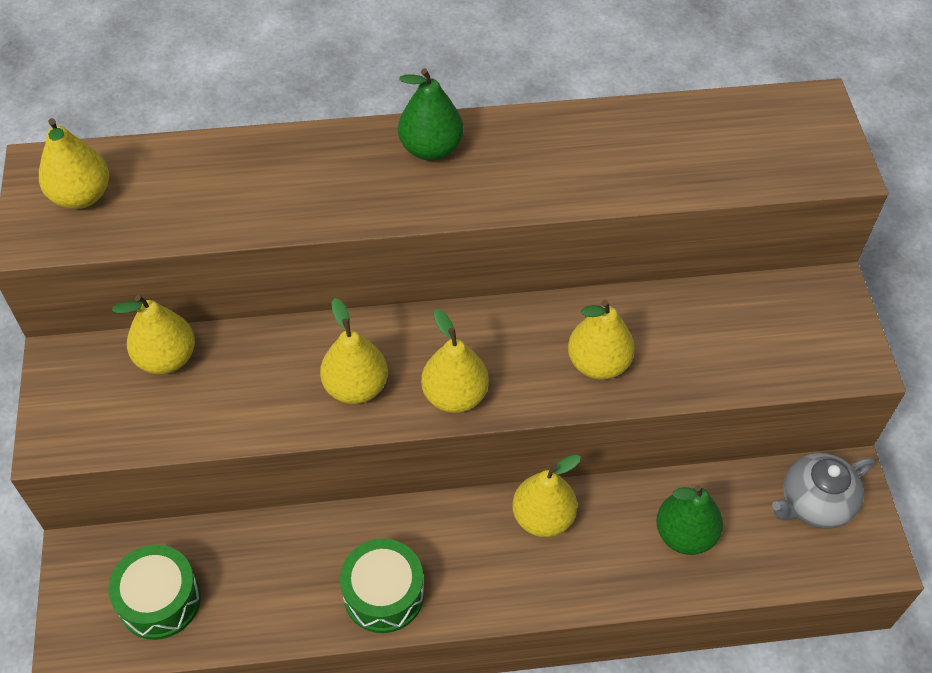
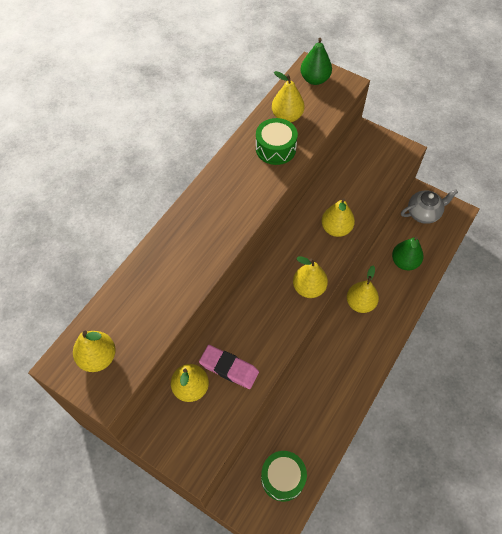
camera: 50 degrees left, 5 degrees up
yellow pear [320,298,388,404] -> yellow pear moved to [272,71,305,122]
green drum [340,539,424,633] -> green drum moved to [256,118,298,165]
green pear [398,68,464,161] -> green pear moved to [300,38,332,85]
grey teapot [772,453,875,529] -> grey teapot turned 120 degrees counterclockwise [401,189,458,224]
none -> pink eraser [199,345,259,389]

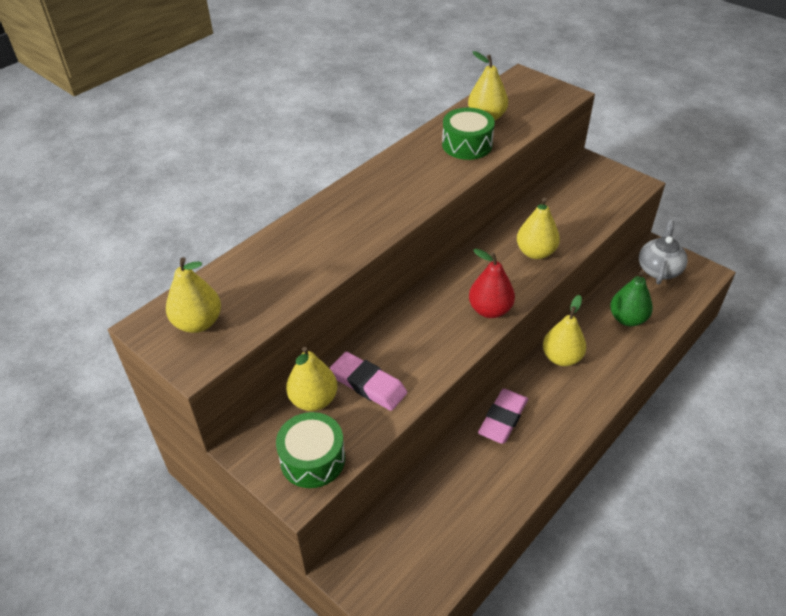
camera: 10 degrees right, 15 degrees down
green drum [261,451,307,502] -> green drum moved to [276,412,345,488]
yellow pear [293,257,328,298] -> red pear [469,249,515,318]
green pear [300,38,332,85] -> none
grey teapot [401,189,458,224] -> grey teapot turned 60 degrees counterclockwise [639,220,688,284]
none -> pink eraser [478,389,528,444]

